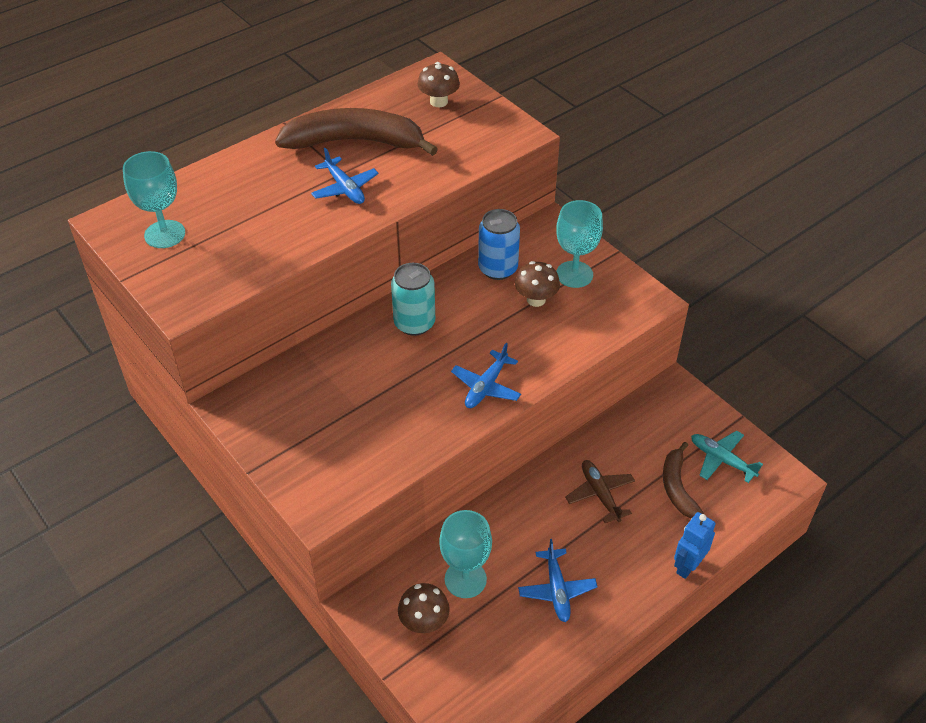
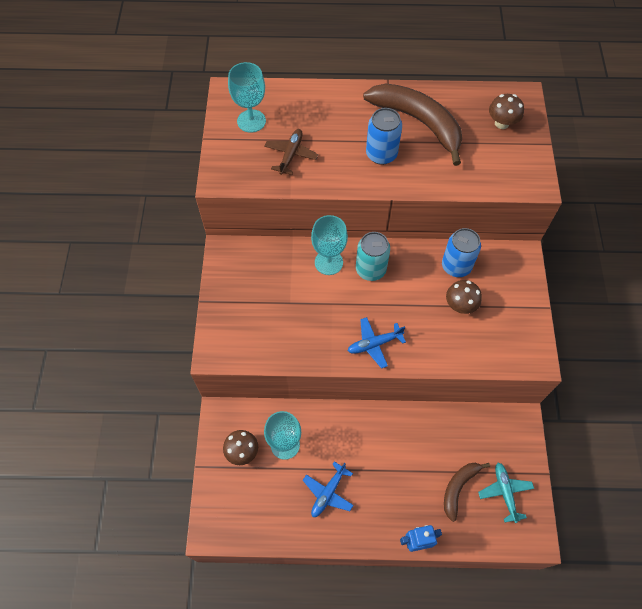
camera: 40 degrees right, 15 degrees up
blue plane [311,148,379,204] -> blue can [366,108,402,165]
turquoise goblet [556,200,603,288] -> turquoise goblet moved to [311,215,348,275]
brown plane [565,460,635,523] -> brown plane moved to [264,129,318,175]

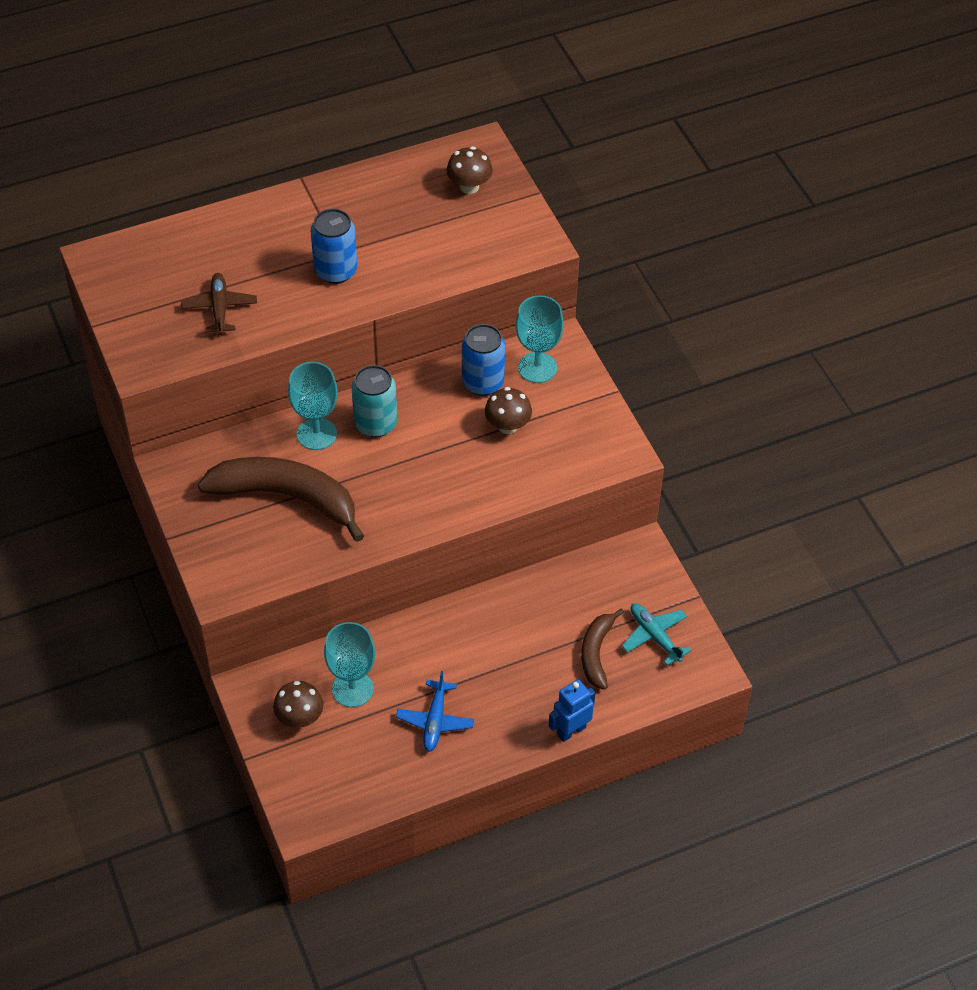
camera: 25 degrees left, 10 degrees down
turquoise goblet [228,62,266,133] -> turquoise goblet moved to [516,295,564,383]
blue plane [348,317,406,369] -> none
brown banana [363,84,462,166] -> brown banana moved to [198,457,364,542]

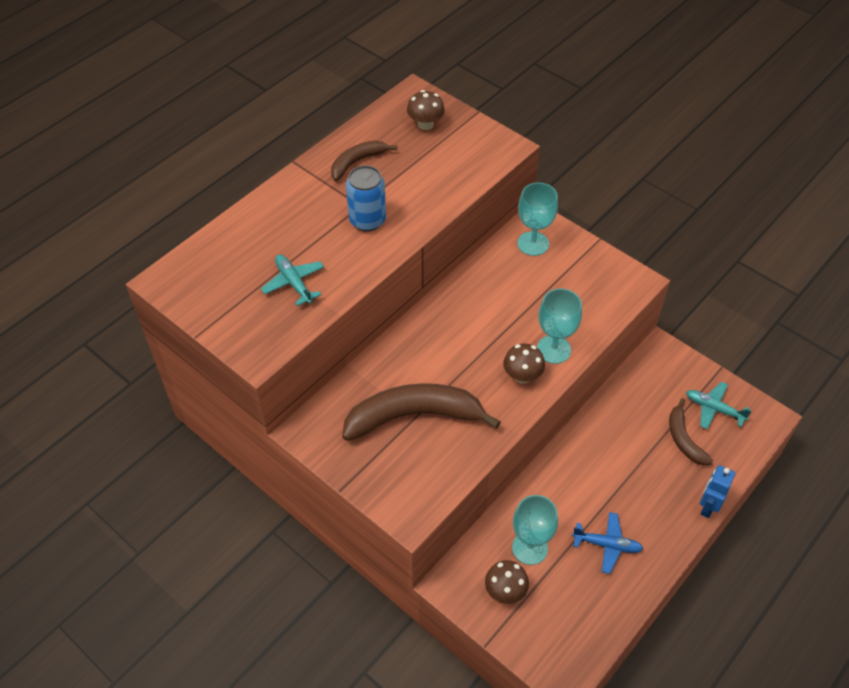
camera: 25 degrees left, 0 degrees up
brown plane [181,273,257,335] -> turquoise plane [261,254,324,306]
turquoise goblet [288,362,338,450] -> turquoise goblet moved to [537,288,582,364]
turquoise can [351,365,397,437] -> none
blue plane [396,671,474,752] -> blue plane turned 60 degrees counterclockwise [572,512,643,574]
blue can [462,324,505,396] -> none
brown mushroom [485,387,532,434] -> brown mushroom moved to [503,343,545,384]
none -> brown banana [331,140,397,181]

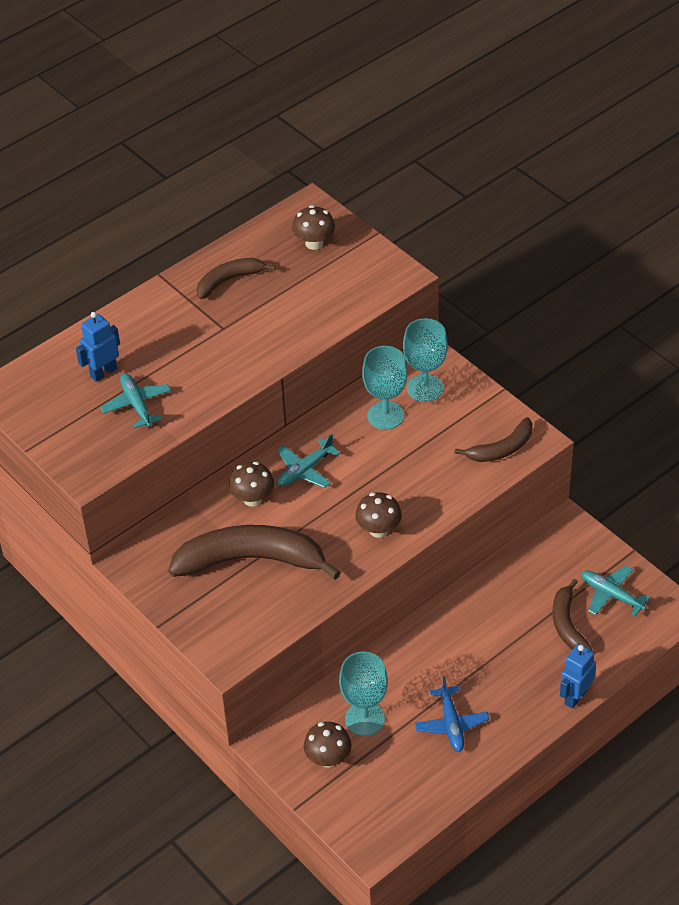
camera: 10 degrees right, 5 degrees down
blue can [346,165,386,231] -> none
turquoise goblet [537,288,582,364] -> turquoise goblet moved to [362,346,408,430]
blue plane [572,512,643,574] -> blue plane turned 60 degrees clockwise [415,677,489,752]
none -> blue robot [76,312,120,382]
none -> brown mushroom [229,462,274,507]
none -> turquoise plane [277,434,340,488]
none -> brown banana [455,417,533,462]

